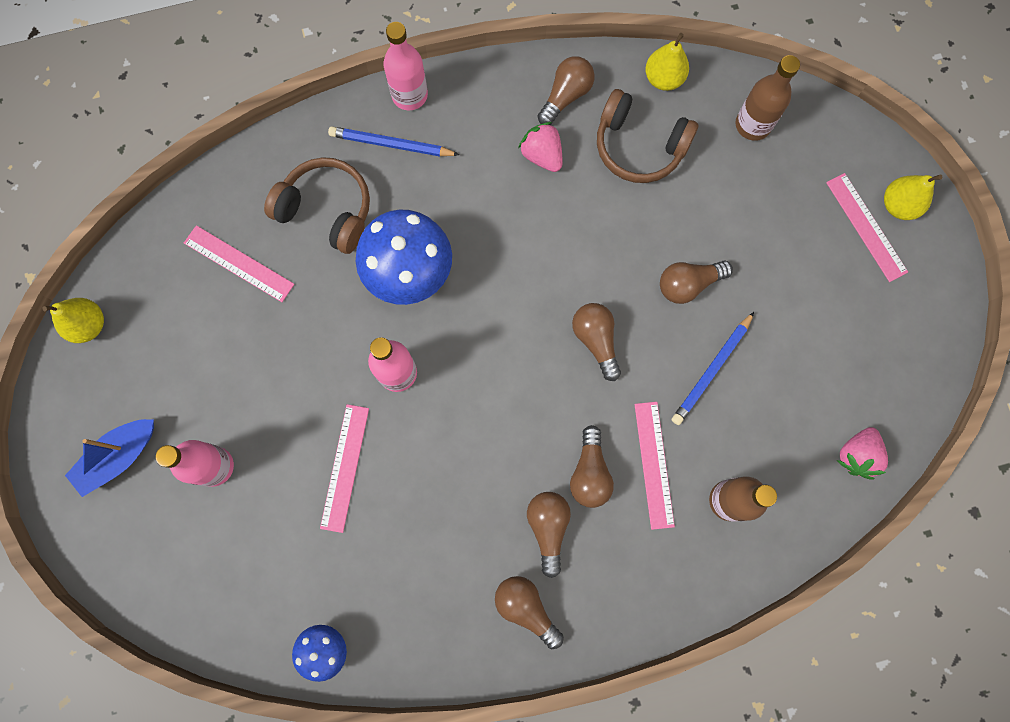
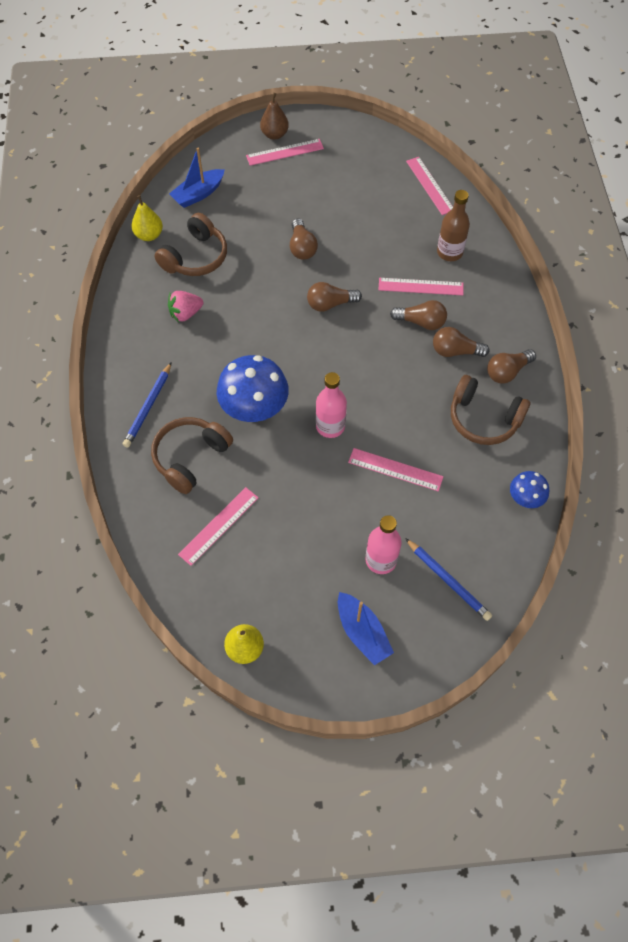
camera: 80 degrees left, 15 degrees down
pink bottle [383,22,428,110] -> none
brown light bulb [537,56,595,125] -> none
blue pencil [672,312,754,425] -> blue pencil moved to [405,538,492,621]
brown bottle [736,55,800,141] -> blue boat [169,148,225,208]
pink strawberry [837,427,888,480] -> pink ruler [406,157,453,215]
yellow pear [884,174,942,220] -> brown pear [260,93,289,140]
none -> brown headphones [451,375,530,445]

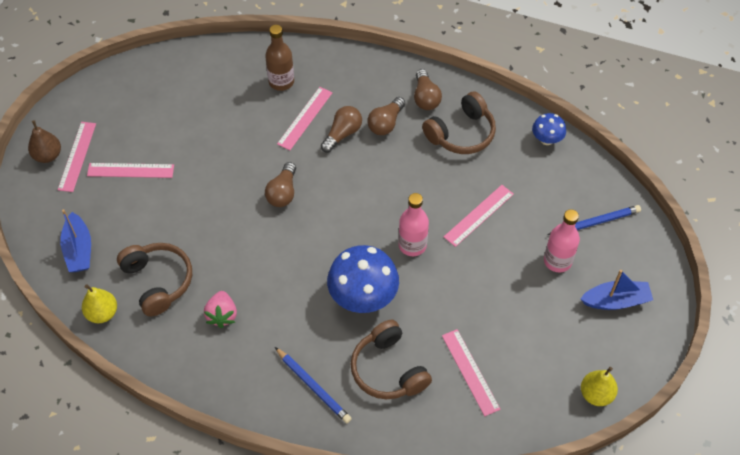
camera: 65 degrees left, 5 degrees down
brown light bulb [290,218,318,260] -> none
pink ruler [406,157,453,215] -> pink ruler moved to [87,163,174,178]

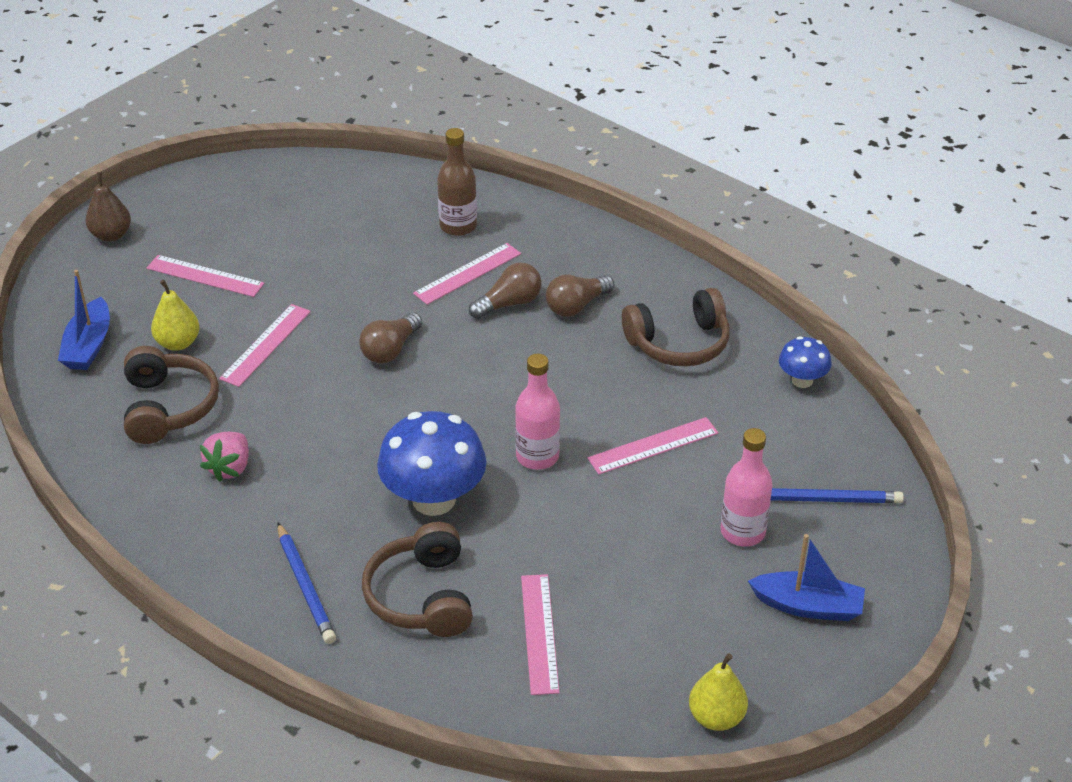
camera: 20 degrees right, 15 degrees down
pink ruler [58,122,96,192] -> pink ruler moved to [219,304,311,387]
yellow pear [82,284,117,323] -> yellow pear moved to [151,280,200,351]
brown light bulb [414,69,442,110] -> none

